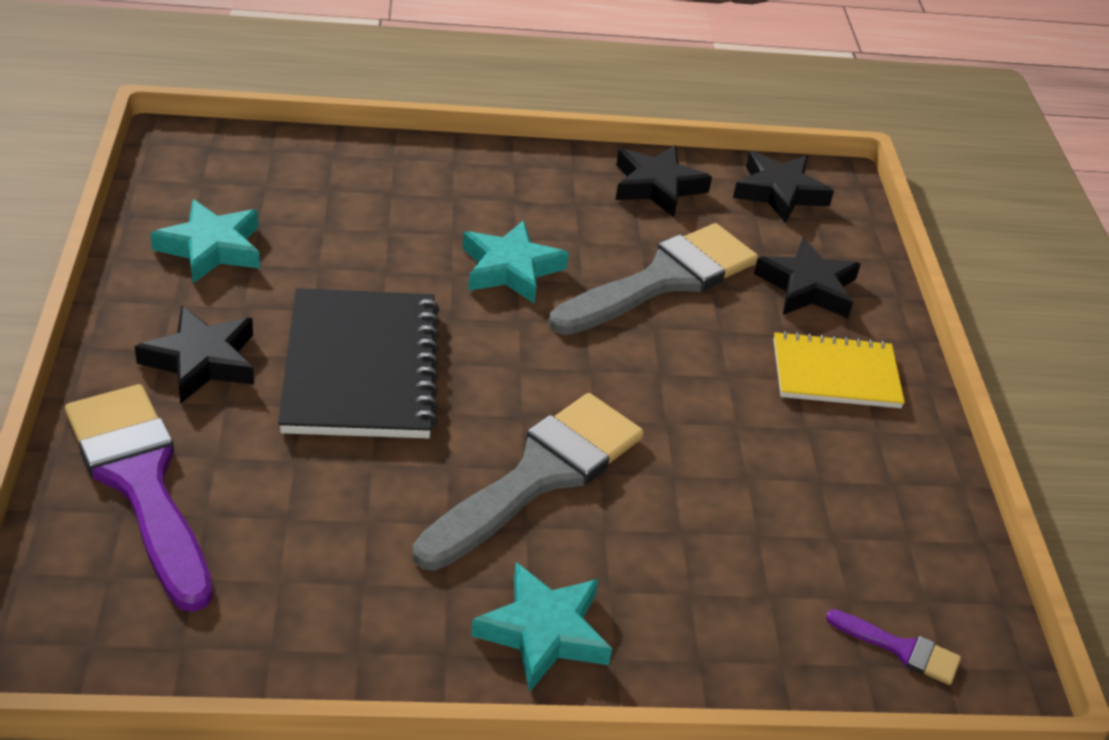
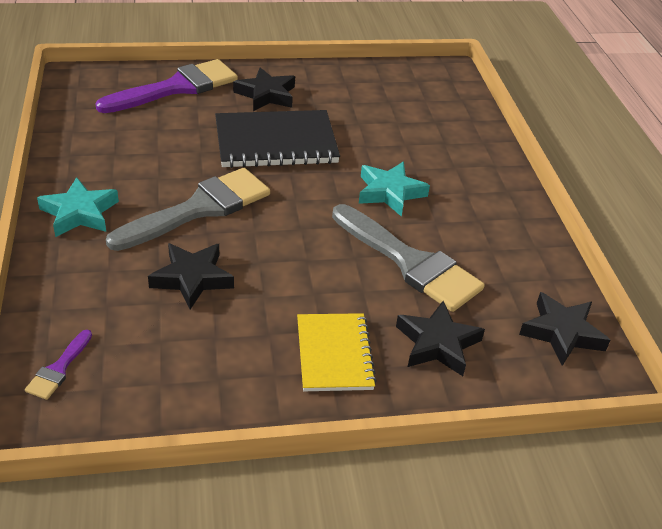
camera: 85 degrees right, 0 degrees up
turquoise star [150,199,260,283] -> none
grey brush [413,393,644,571] -> grey brush turned 75 degrees counterclockwise [106,168,270,251]
black star [615,145,712,218] -> black star moved to [148,243,234,310]

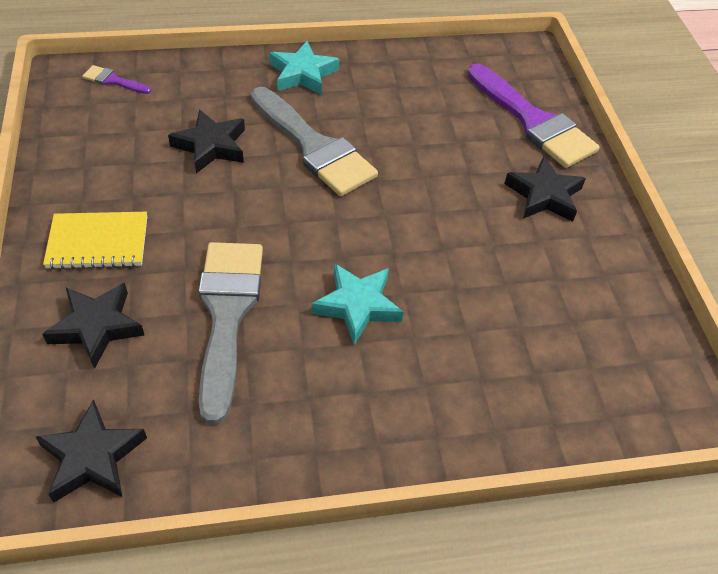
camera: 90 degrees right, 10 degrees up
black notebook [215,110,340,168] -> none
grey brush [332,204,485,312] -> grey brush turned 135 degrees clockwise [198,242,263,425]

